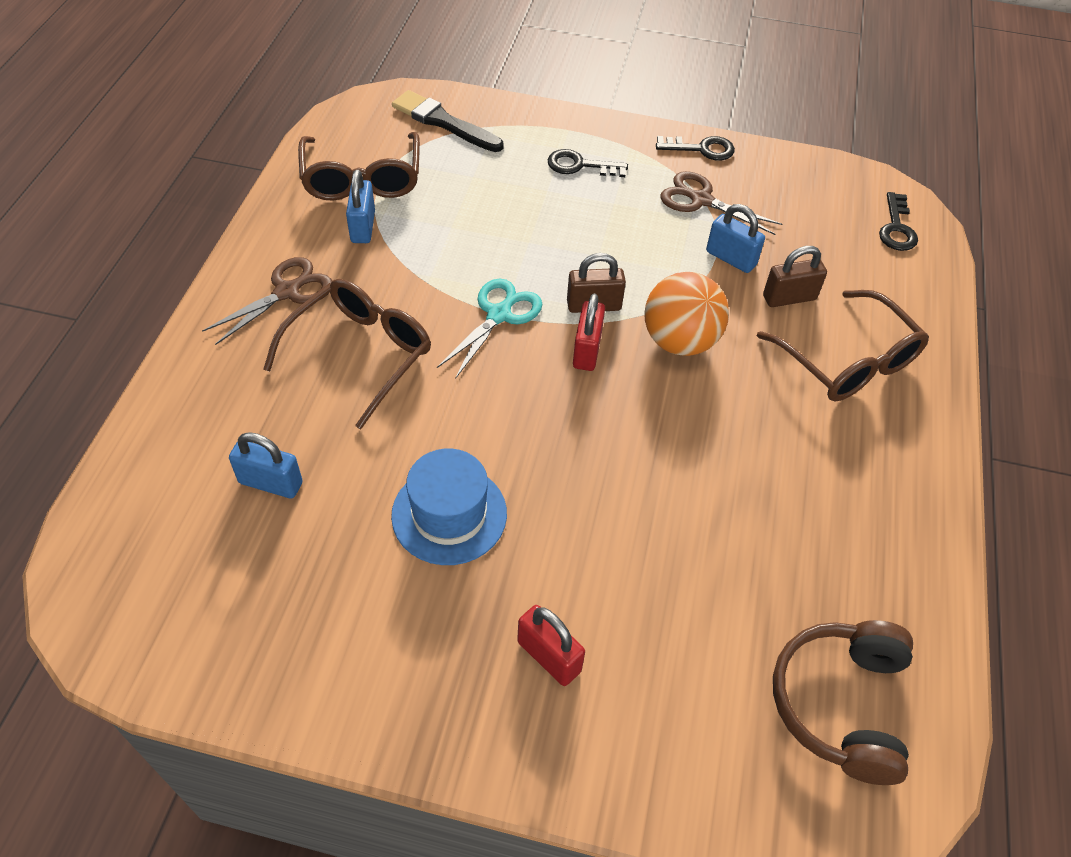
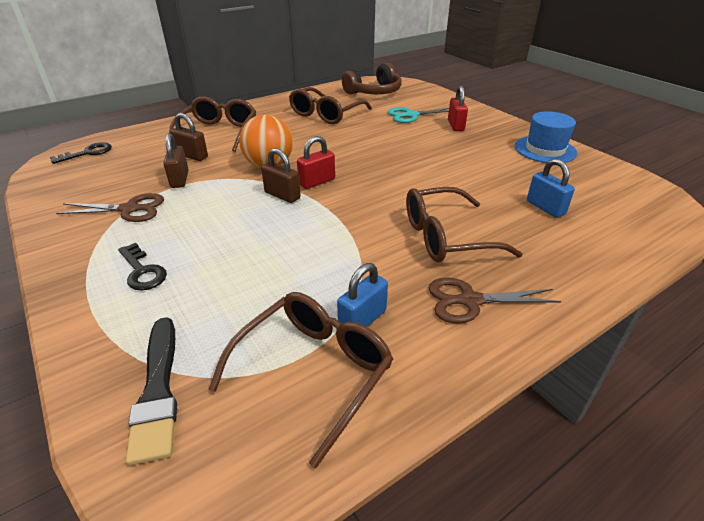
camera: 135 degrees left, 15 degrees down
blue hat [391,448,507,565] -> blue hat moved to [515,111,577,163]
turquoise scissors [437,279,542,379] -> turquoise scissors moved to [388,107,449,123]
black key [656,136,735,161] -> none
brown scissors [660,171,782,235] -> brown scissors turned 75 degrees counterclockwise [56,193,164,222]
blue padlock [706,204,765,273] -> brown padlock [163,133,189,188]
none -> brown glasses [289,87,372,124]

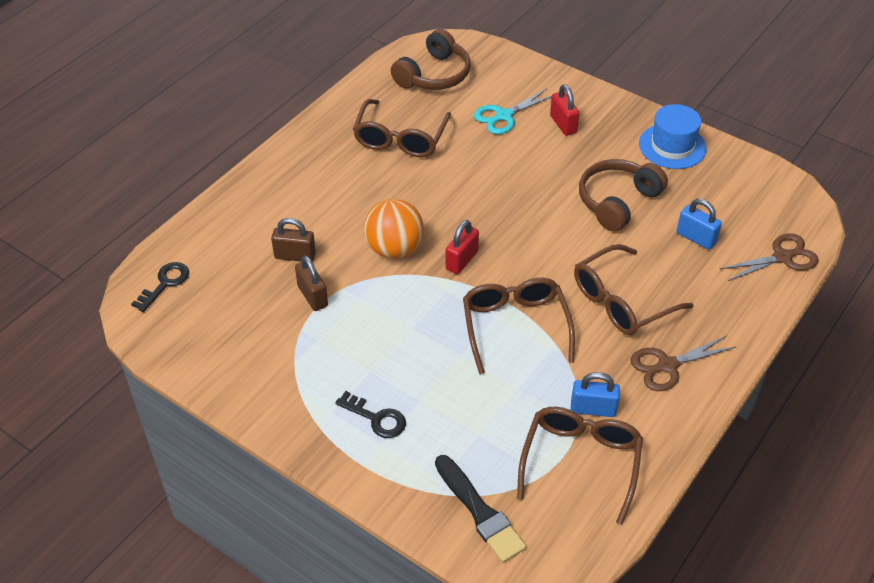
camera: 20 degrees left, 10 degrees up
brown scissors [56,193,164,222] -> brown scissors moved to [720,233,819,281]
brown glasses [169,96,256,152] -> brown glasses moved to [463,278,575,374]
brown padlock [261,148,301,203] -> none
blue padlock [337,263,388,326] -> blue padlock turned 75 degrees clockwise [571,372,620,417]
none -> brown headphones [579,159,668,232]

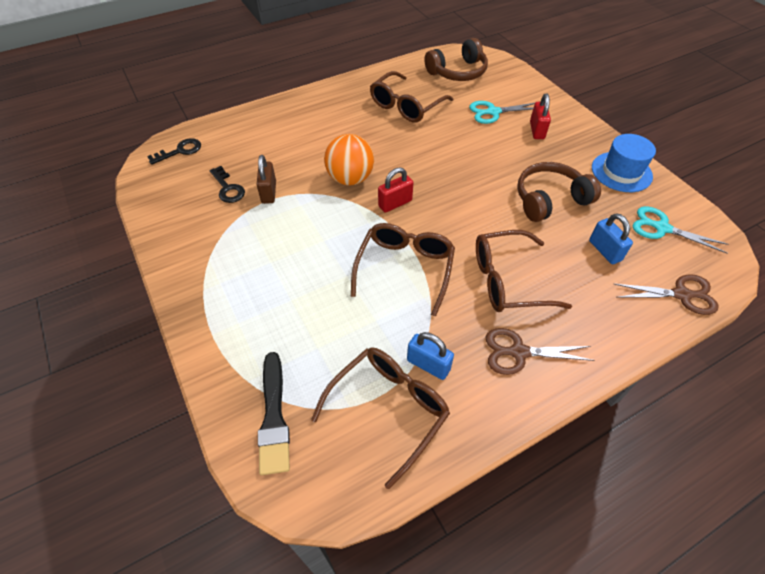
camera: 25 degrees right, 5 degrees up
brown padlock [271,218,316,262] -> none
black key [335,391,406,438] -> black key moved to [210,166,245,203]
none -> turquoise scissors [632,206,728,253]

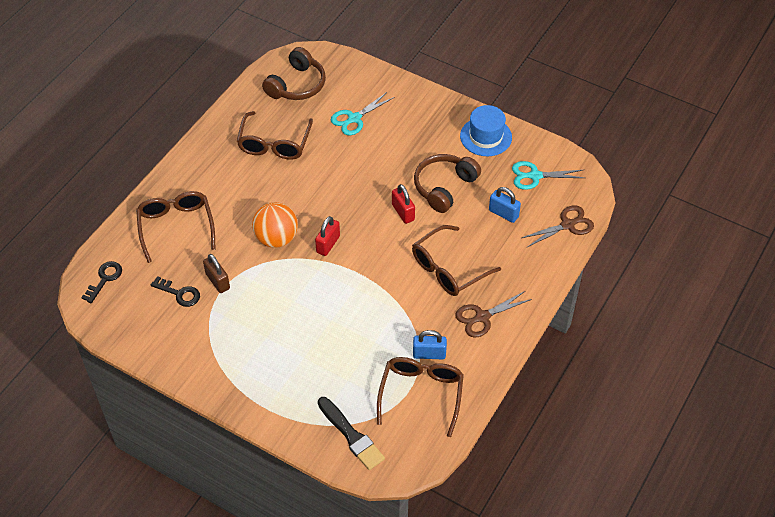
camera: 30 degrees left, 0 degrees up
brown glasses [351,223,455,317] -> brown glasses moved to [136,191,216,263]
red padlock [530,94,551,139] -> red padlock moved to [392,184,415,224]

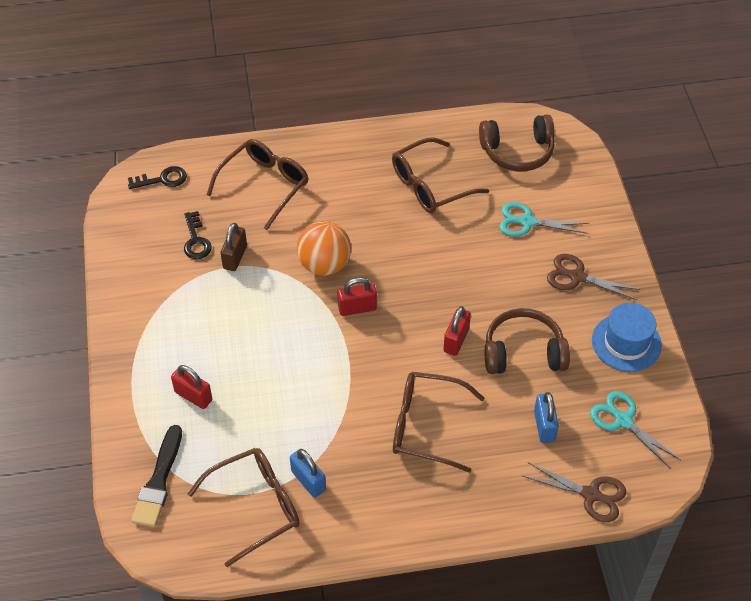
camera: 50 degrees right, 0 degrees up
brown scissors [455,291,532,338] -> brown scissors moved to [547,254,641,300]
none -> red padlock [171,365,212,409]

